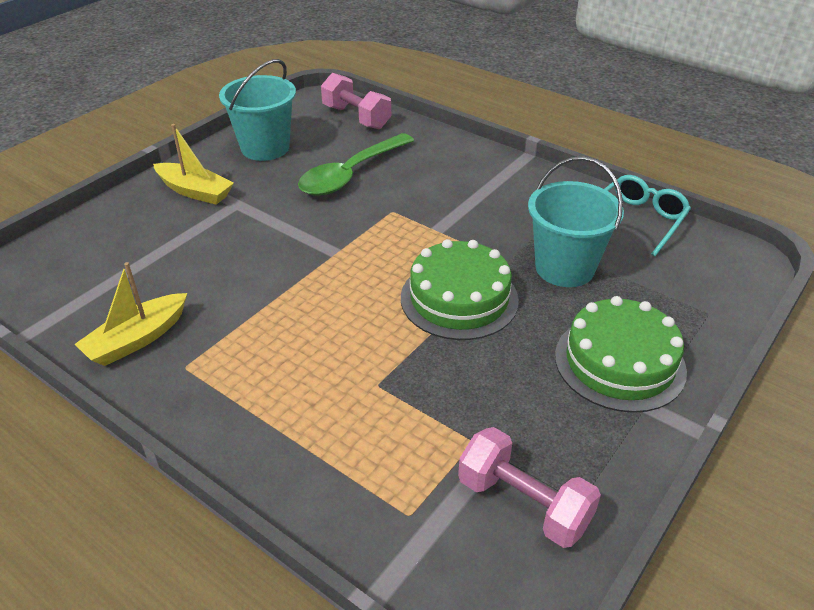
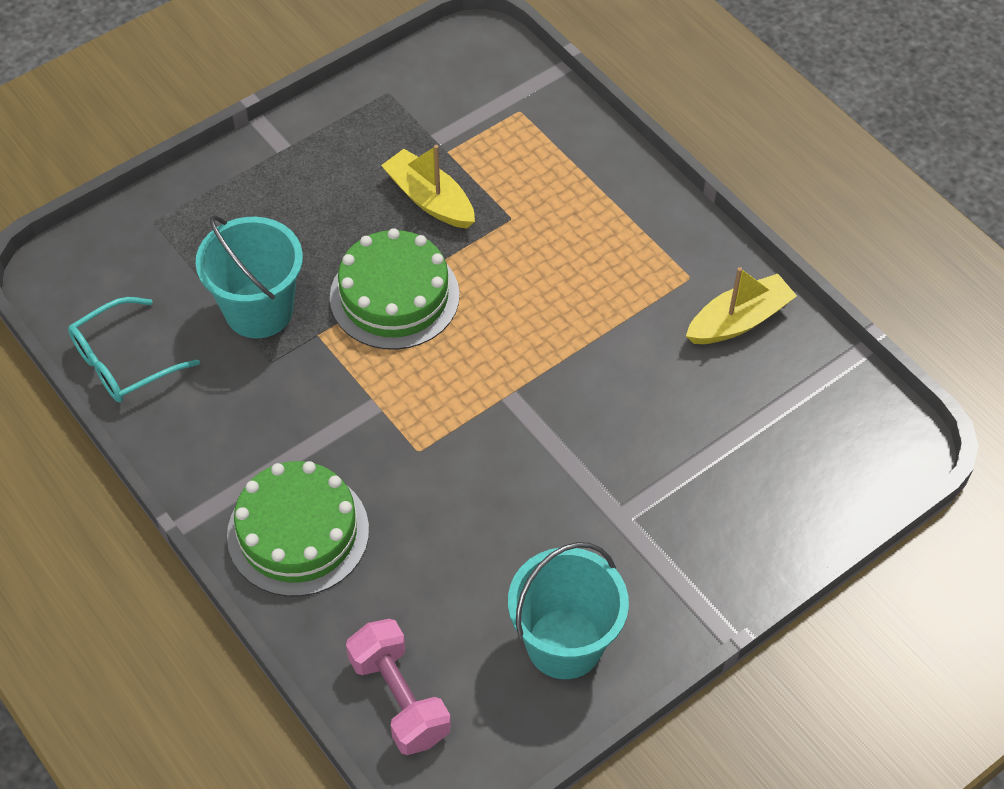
camera: 165 degrees left, 15 degrees up
yellow boat [153,124,234,205] -> yellow boat moved to [381,145,475,229]
green spoon [298,133,414,196] -> none
pink dumbbell [458,427,601,548] -> none
green cake [555,296,687,413] -> green cake moved to [227,461,369,597]

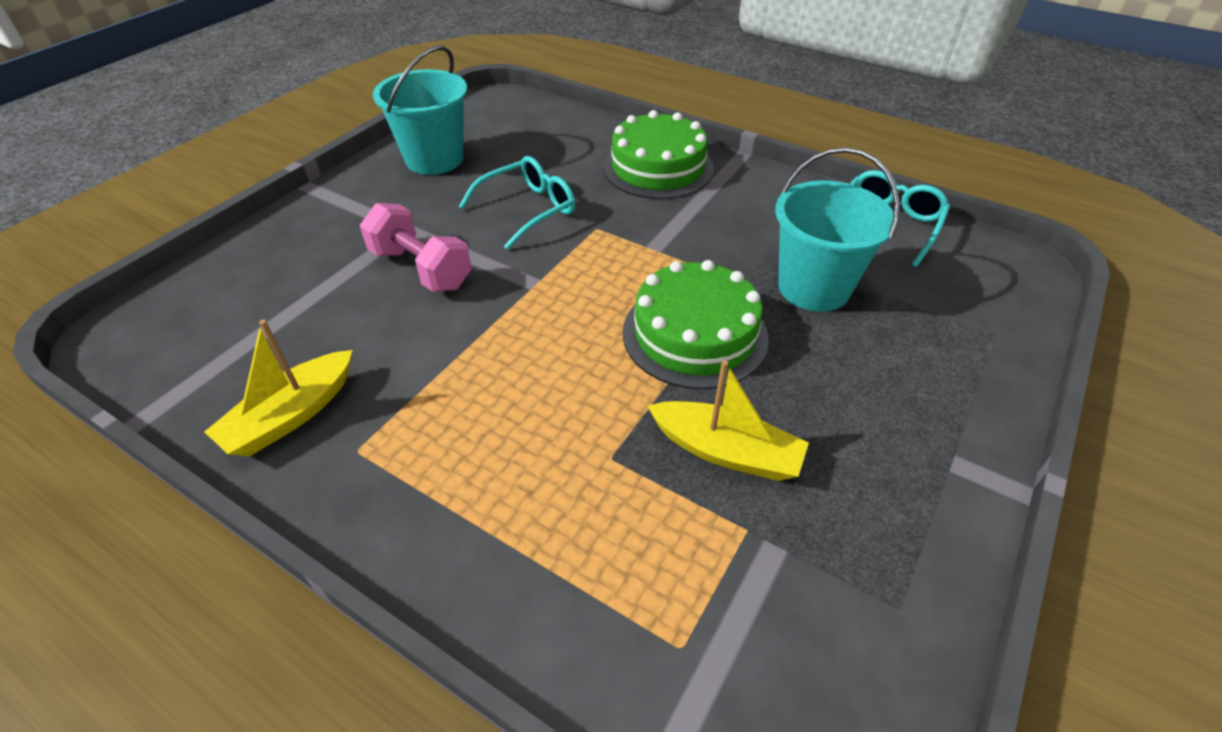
camera: 160 degrees right, 10 degrees down
pink dumbbell [346,619,451,755] -> pink dumbbell moved to [360,203,472,292]
none -> turquoise glasses [459,156,576,250]

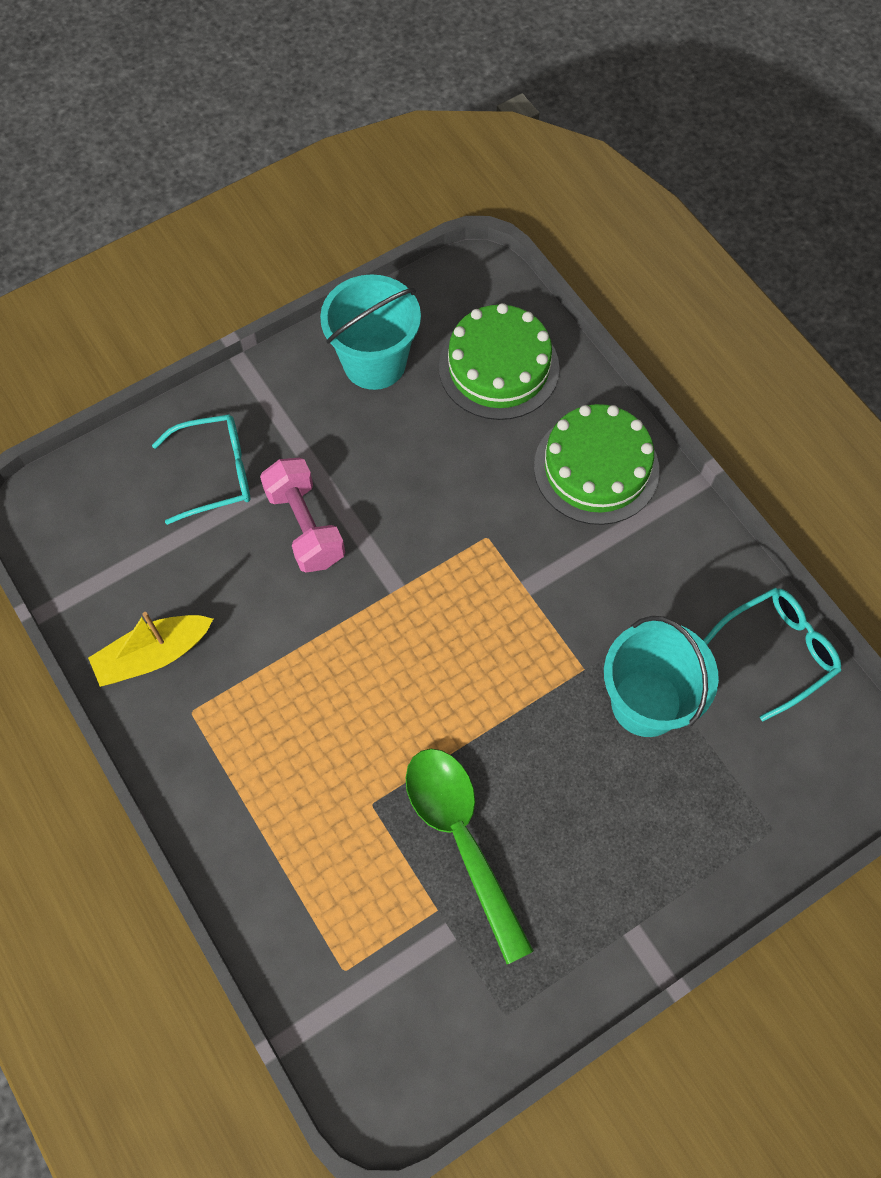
camera: 25 degrees right, 20 degrees up
turquoise glasses [459,156,576,250] -> turquoise glasses moved to [152,414,250,525]
green cake [623,260,769,389] -> green cake moved to [439,303,559,420]
yellow boat [647,360,809,481] -> green spoon [406,749,534,964]

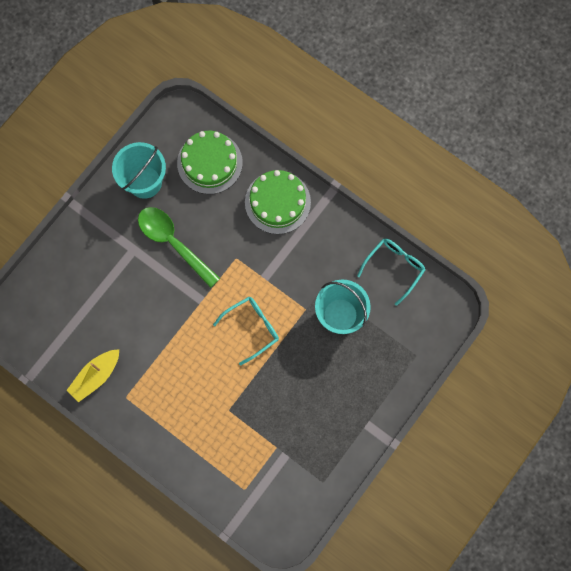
camera: 20 degrees left, 10 degrees up
turquoise glasses [152,414,250,525] -> turquoise glasses moved to [213,297,279,366]
pink dumbbell [260,458,345,573] -> none
green spoon [406,749,534,964] -> green spoon moved to [138,207,220,288]

